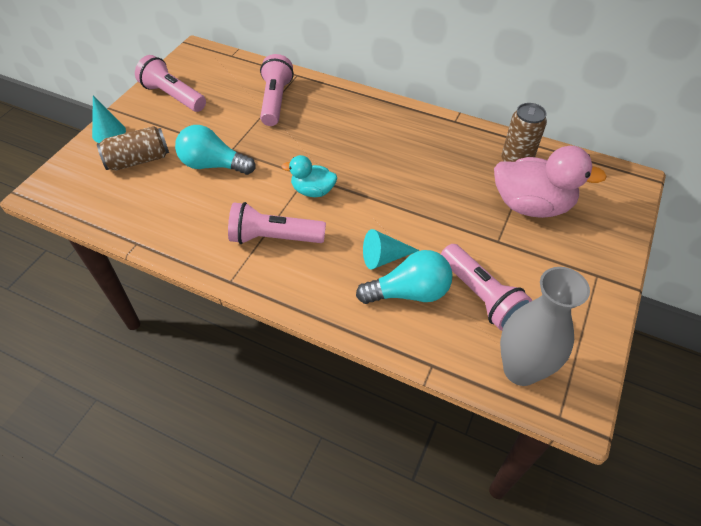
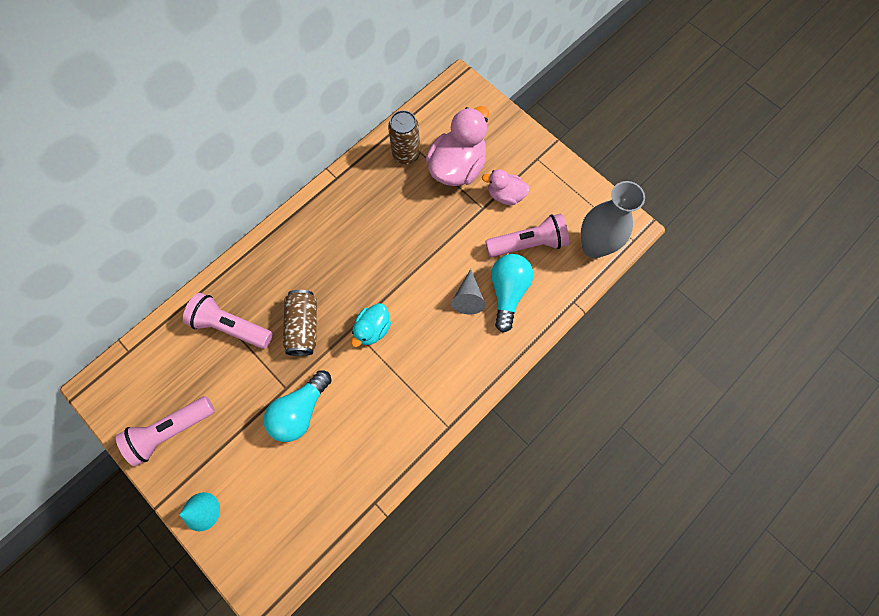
camera: 70 degrees left, 20 degrees up
brown can [97,126,169,171] -> brown can moved to [283,290,317,356]
pink flashlight [228,202,326,244] -> none
turquoise cone [363,229,419,269] -> grey cone [451,269,485,314]
none -> pink duck [482,169,530,205]

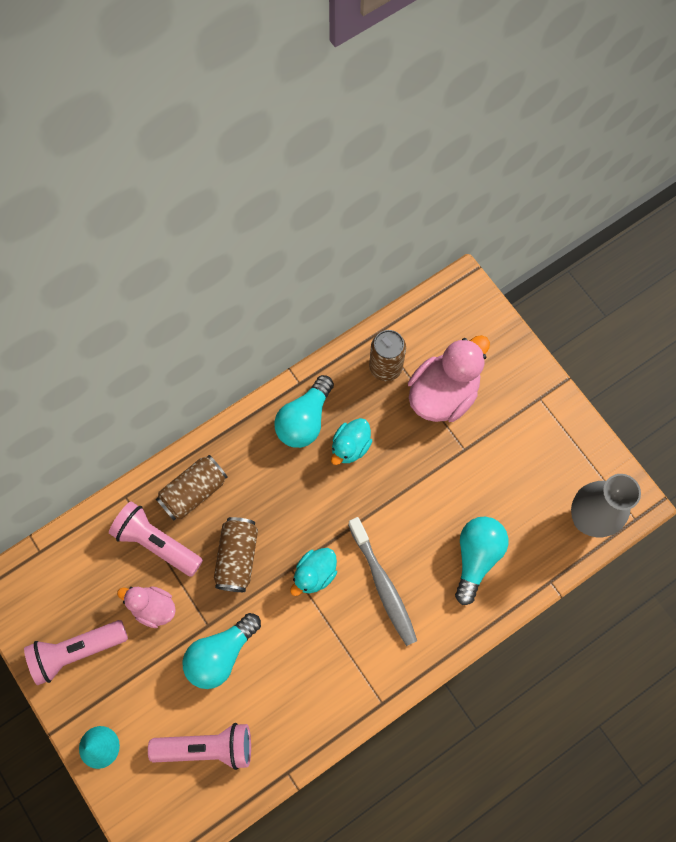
camera: 10 degrees right, 0 degrees up
grey cone [451,269,485,314] -> none
pink duck [482,169,530,205] -> pink duck moved to [117,586,176,628]
pink flashlight [485,214,569,257] -> pink flashlight moved to [148,723,251,770]
none -> brown can [156,455,228,521]
none -> turquoise light bulb [274,375,334,448]
none -> turquoise duck [331,418,372,465]
none -> grey toothbrush [348,517,417,646]

